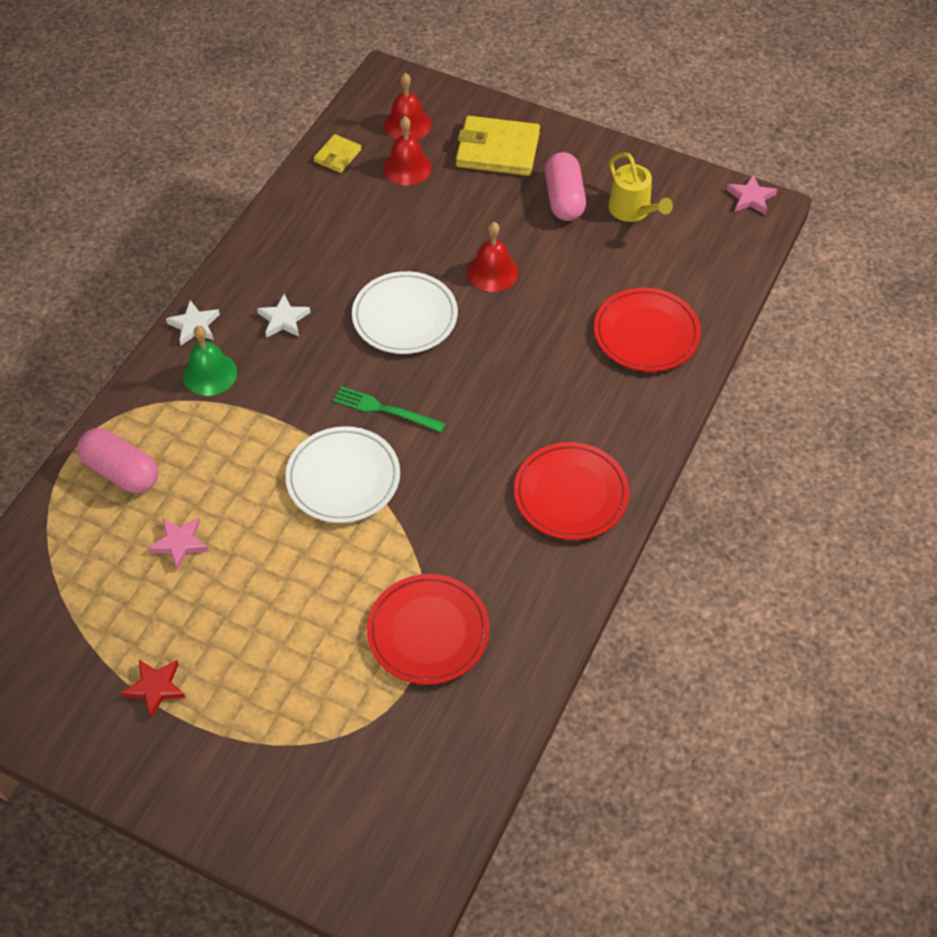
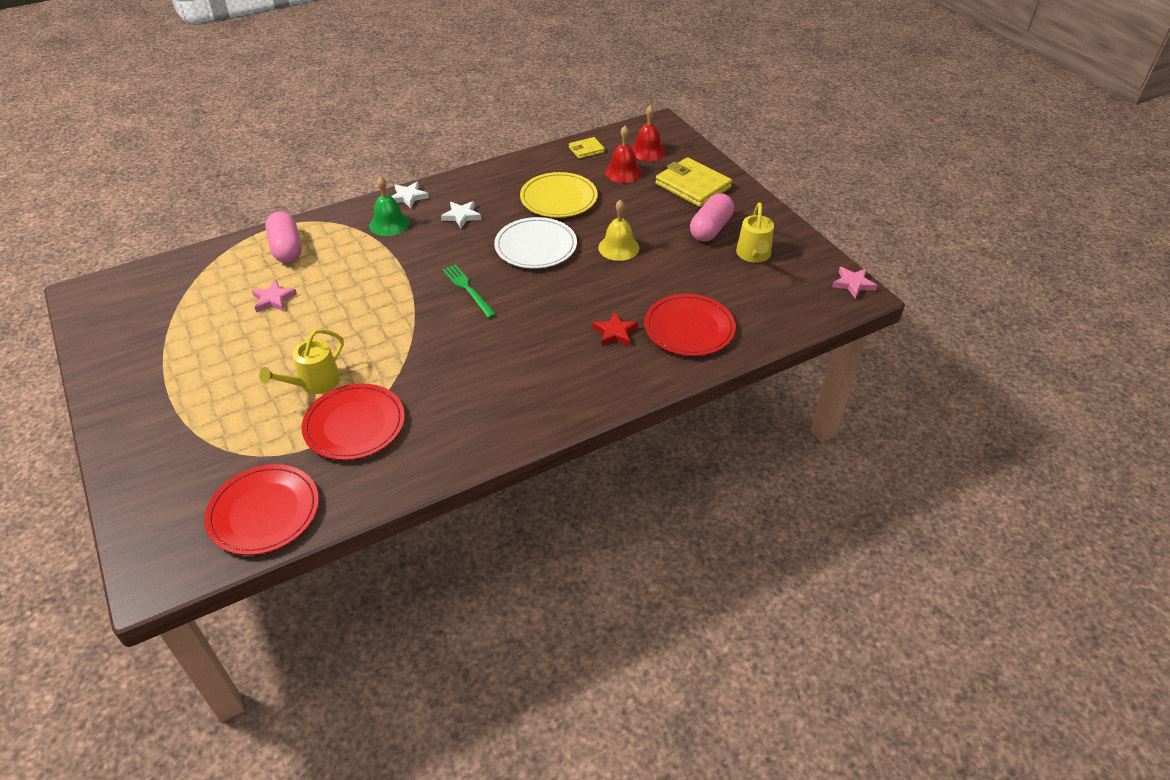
camera: 35 degrees right, 10 degrees down
red star [122,660,186,718] -> red star moved to [592,312,638,346]
white plate [285,426,400,523] -> none
red bell [467,222,519,292] -> yellow bell [598,199,639,261]
red plate [514,442,629,540] -> red plate moved to [205,464,319,555]
none -> yellow watering can [259,329,344,394]
none -> yellow plate [520,172,598,218]

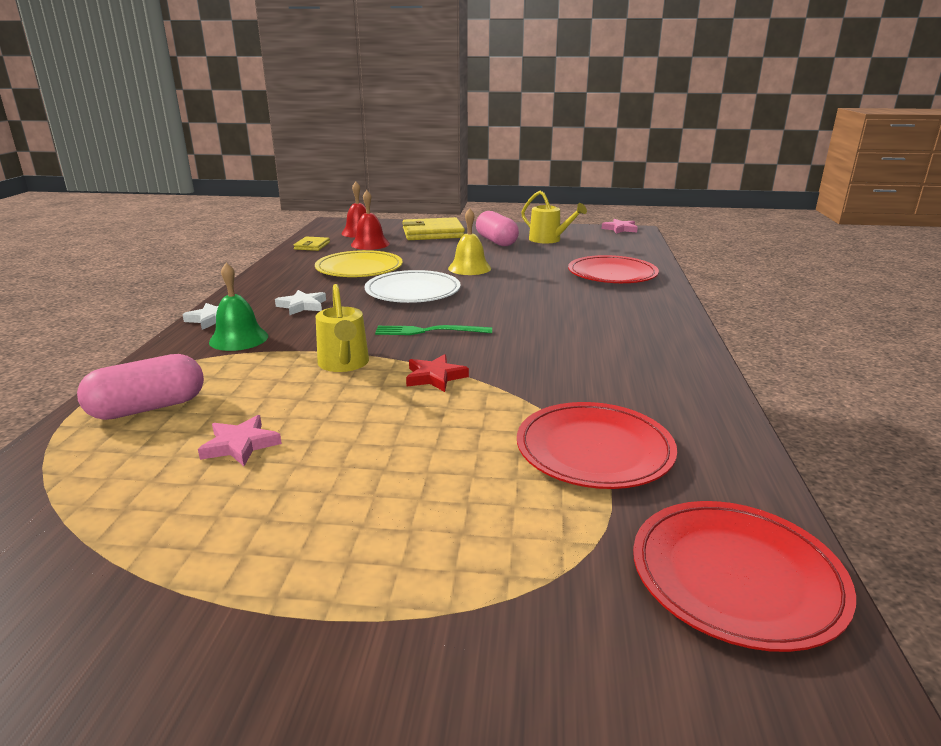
camera: 55 degrees left, 20 degrees down
yellow watering can [259,329,344,394] -> yellow watering can moved to [316,284,369,372]
pink capsule [265,211,302,263] -> pink capsule turned 45 degrees counterclockwise [77,354,204,420]
red star [592,312,638,346] -> red star moved to [406,354,469,392]

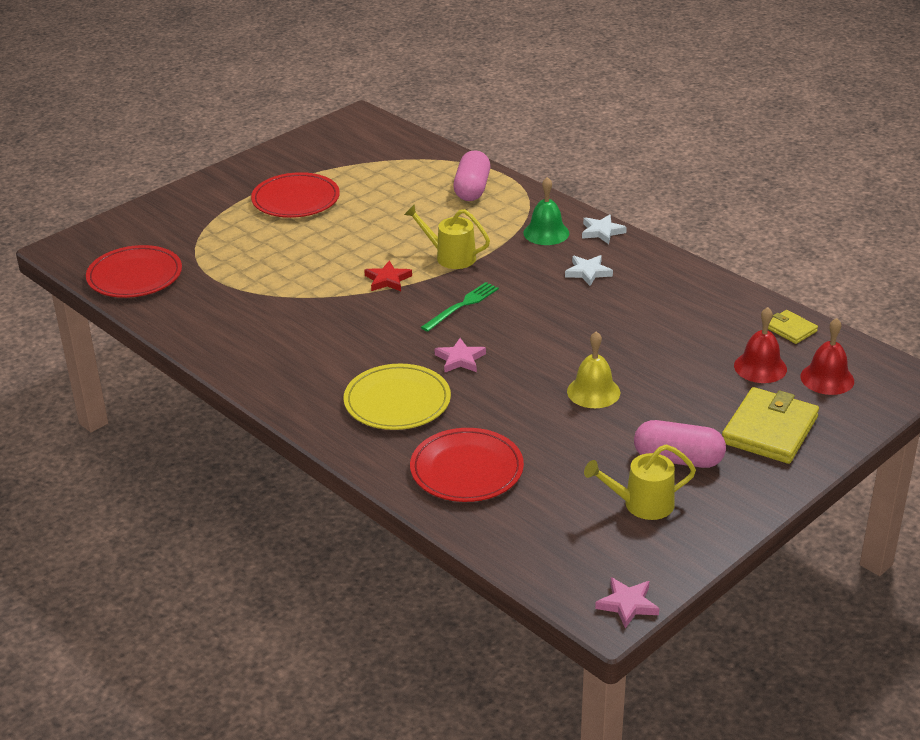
camera: 130 degrees right, 10 degrees up
pink star [198,415,282,466] -> pink star moved to [435,338,486,373]
yellow plate [315,250,403,277] -> yellow plate moved to [344,364,451,430]
white plate [364,270,461,303] -> none
red plate [517,402,677,489] -> red plate moved to [251,172,340,218]

